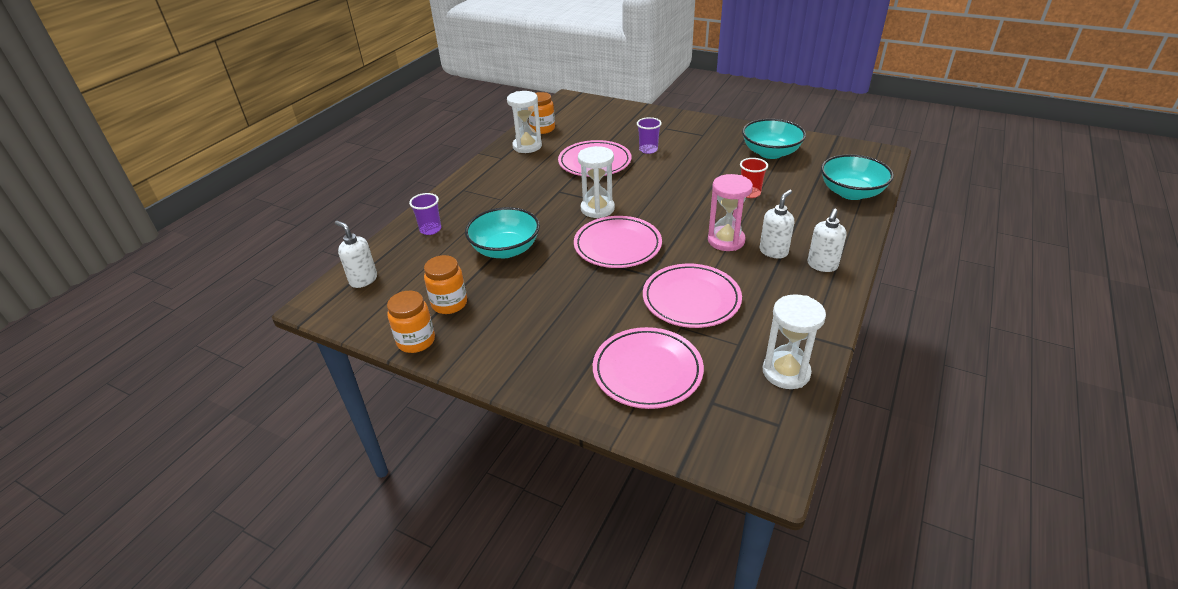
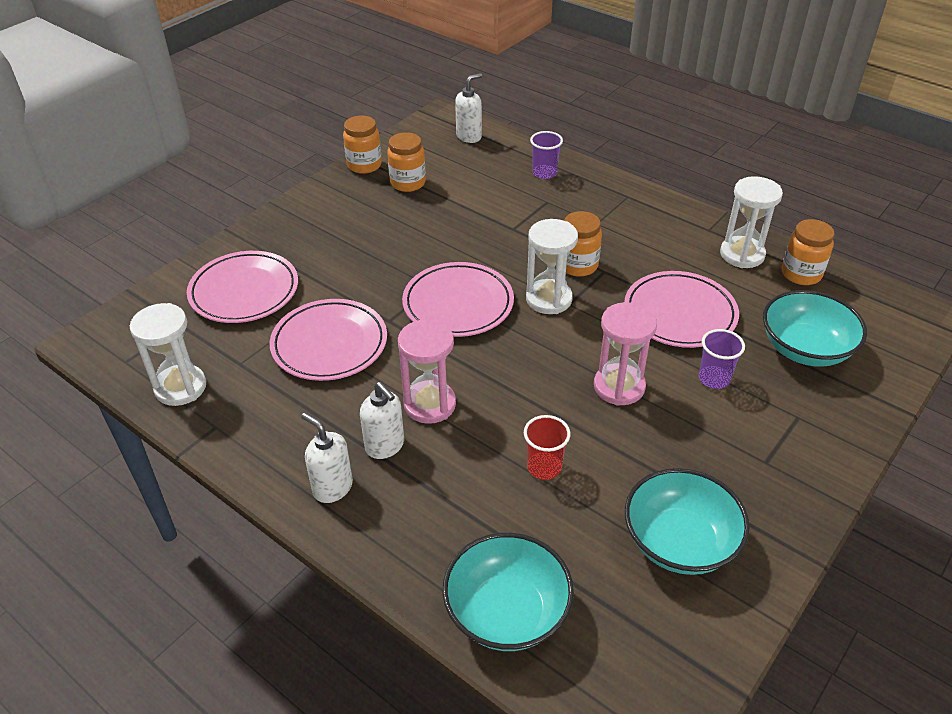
camera: 100 degrees right, 5 degrees up
turquoise bowl [465,207,540,258] -> turquoise bowl moved to [763,290,867,367]
none -> orange jar [564,211,602,277]
none -> pink hourglass [594,302,657,406]

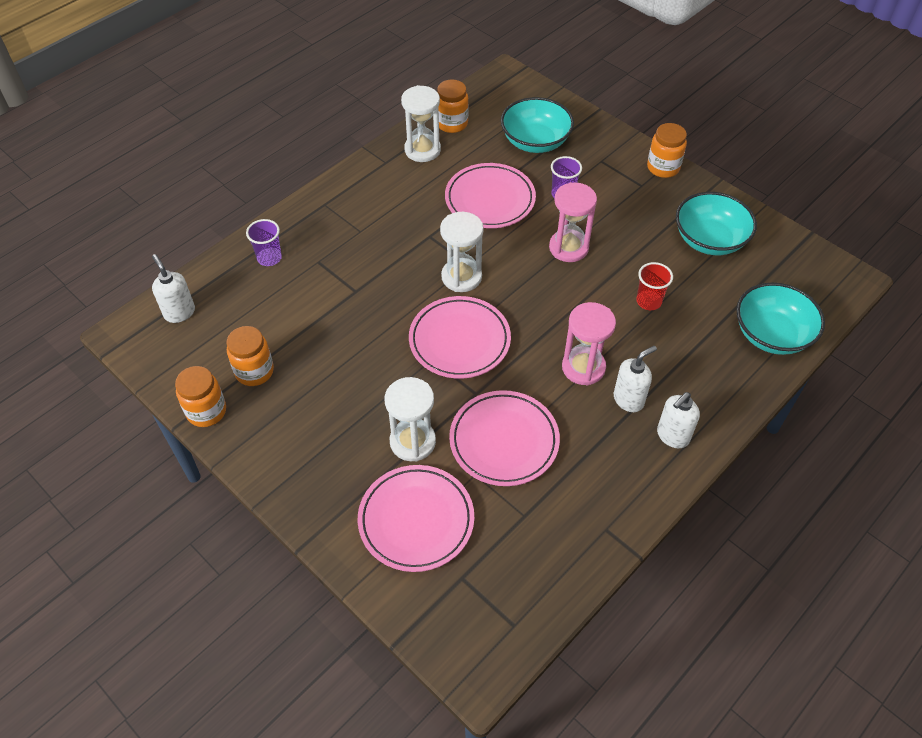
camera: 85 degrees left, 10 degrees up
white hourglass [130,303,206,406] -> white hourglass moved to [385,377,436,462]
orange jar [564,211,602,277] -> orange jar moved to [647,123,687,178]

